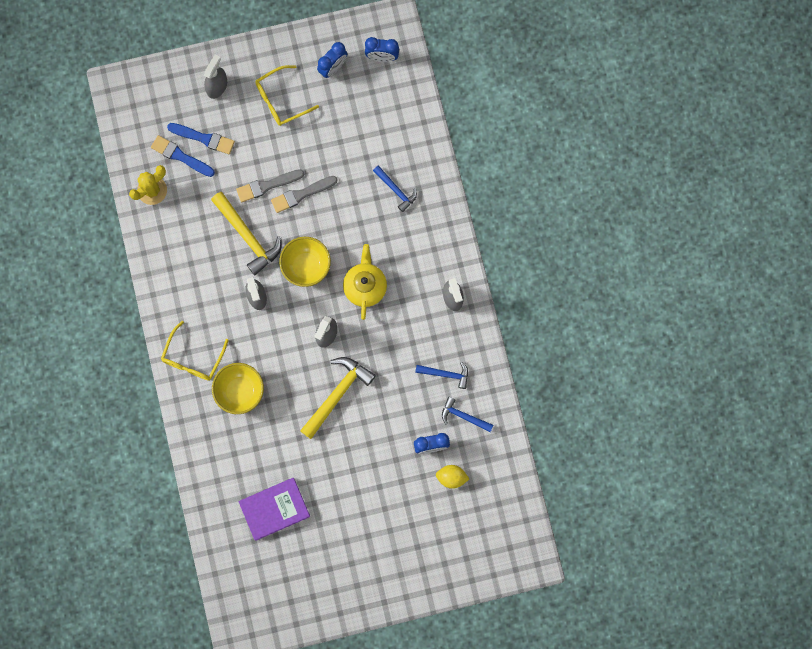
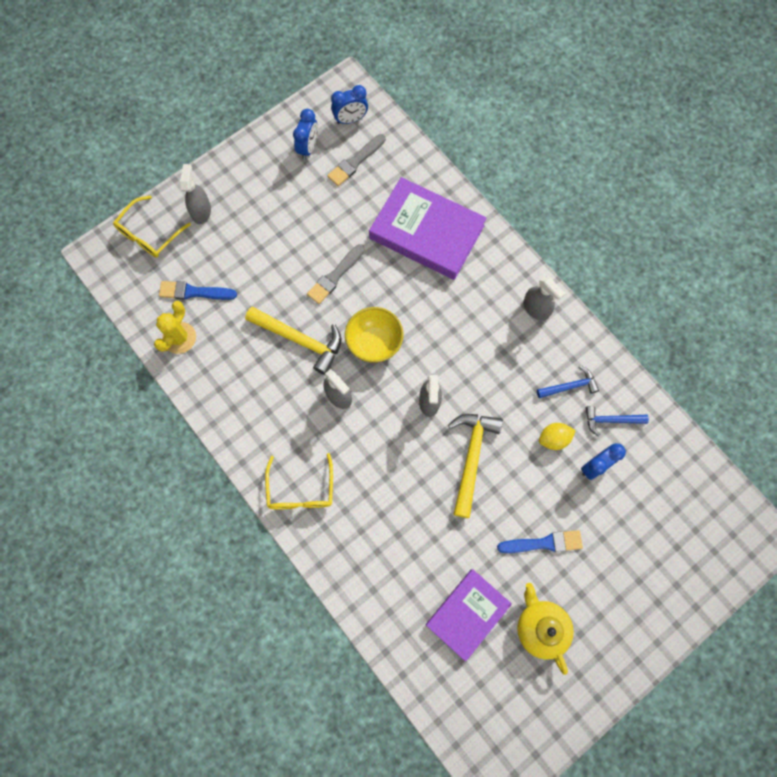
camera: 25 degrees left, 5 degrees down
blue brush [167,123,235,154] -> blue brush moved to [497,530,583,553]
yellow bowl [212,363,264,414] -> none
grey brush [236,169,304,202] -> grey brush moved to [328,134,386,186]
yellow glasses [255,65,319,126] -> yellow glasses moved to [113,196,191,258]
yellow teapot [343,244,387,320] -> yellow teapot moved to [517,583,574,675]
blue hammer [373,166,417,212] -> purple book [369,177,487,280]
yellow lemon [436,465,469,489] -> yellow lemon moved to [539,423,576,450]

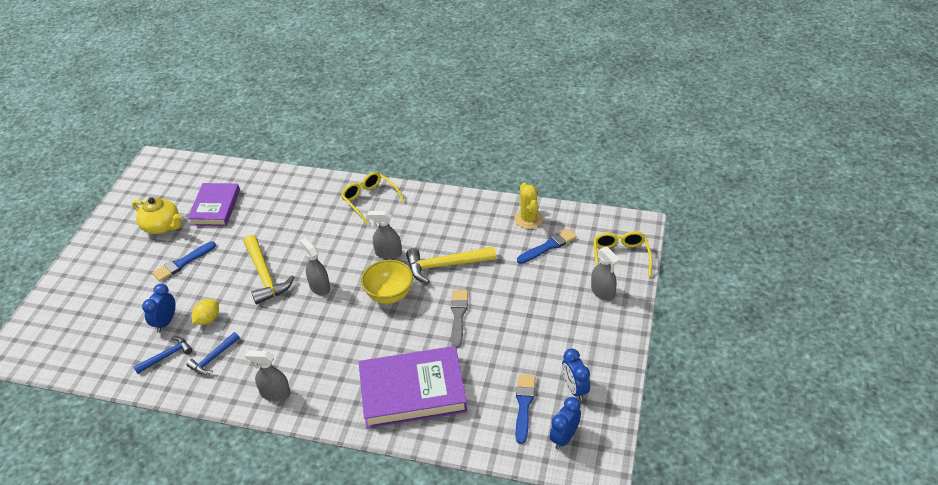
camera: 145 degrees right, 30 degrees down
grey brush [328,134,386,186] -> blue brush [516,374,535,444]

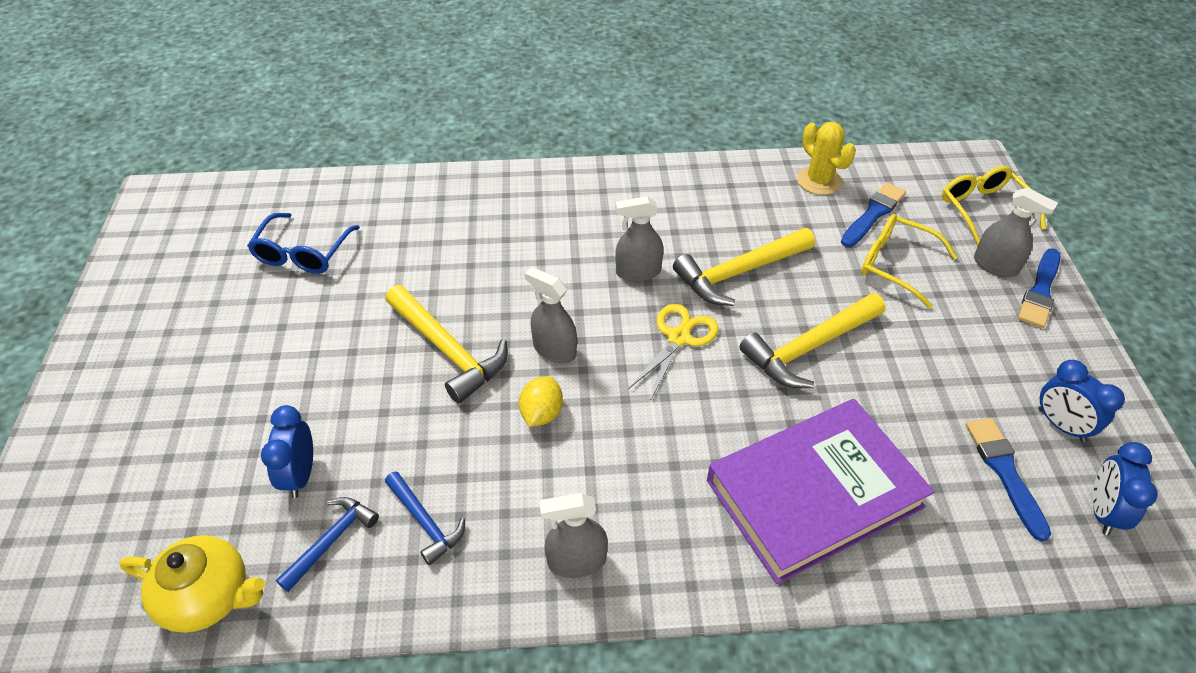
camera: 20 degrees left, 5 degrees up
yellow teapot [132,197,182,234] -> yellow teapot moved to [119,535,265,633]
blue brush [152,241,216,281] -> blue brush moved to [1018,248,1061,328]
blue hammer [186,332,240,375] -> blue hammer turned 60 degrees counterclockwise [385,471,465,565]
purple book [188,183,240,226] -> blue glasses [247,213,360,274]
yellow lemon [192,299,219,325] -> yellow lemon moved to [519,376,563,427]
yellow glasses [341,172,404,224] -> yellow glasses moved to [861,214,957,308]
yellow bowl [361,260,413,304] -> yellow scissors [628,304,719,399]
grey brush [451,290,468,348] -> yellow hammer [739,293,885,388]

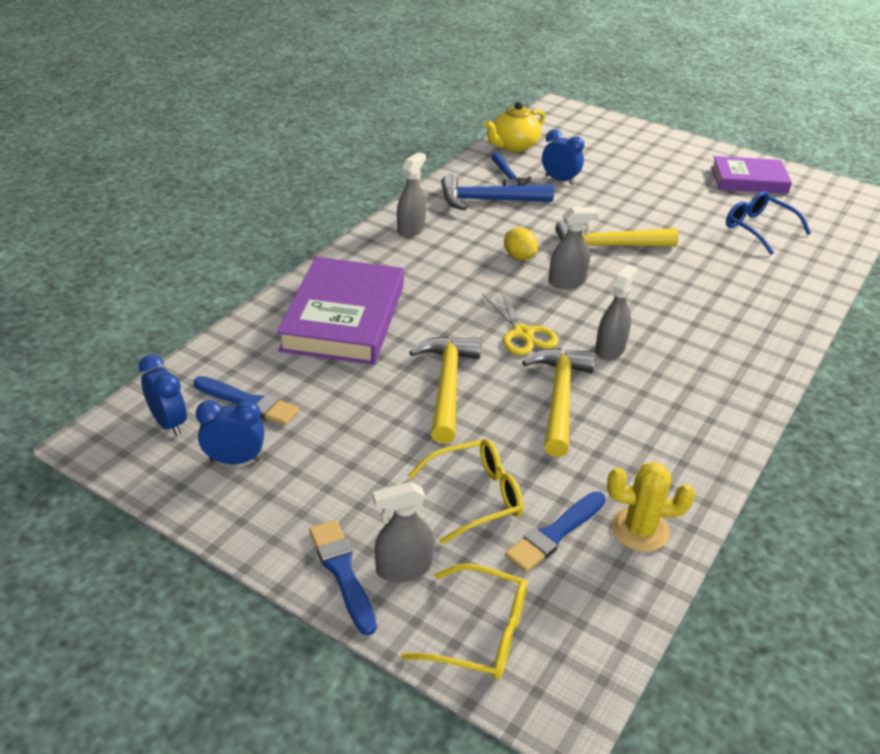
camera: 125 degrees right, 10 degrees down
blue hammer [385,471,465,565] -> blue hammer [441,174,554,211], size x1.70
blue brush [841,182,906,247] -> blue brush turned 60 degrees clockwise [505,491,606,573]
none -> purple book [711,156,792,194]

